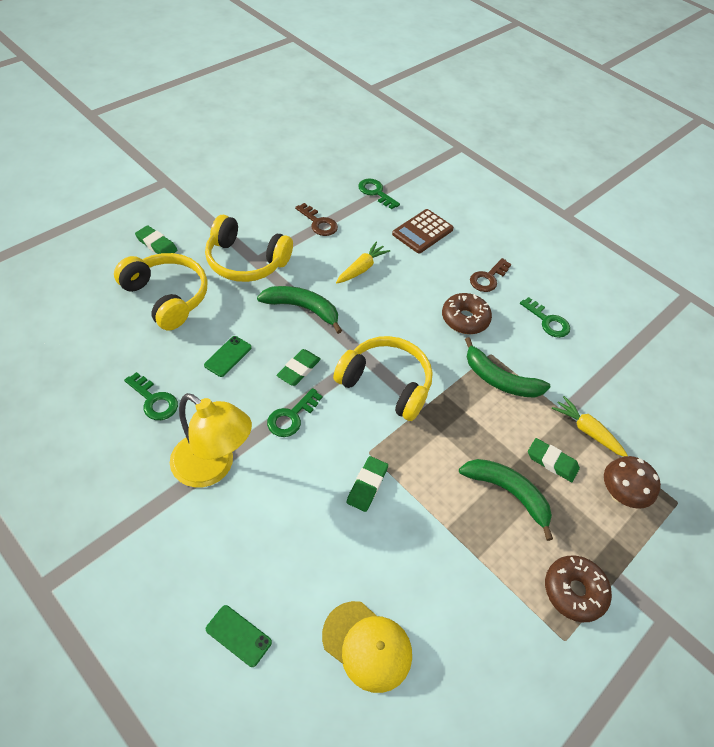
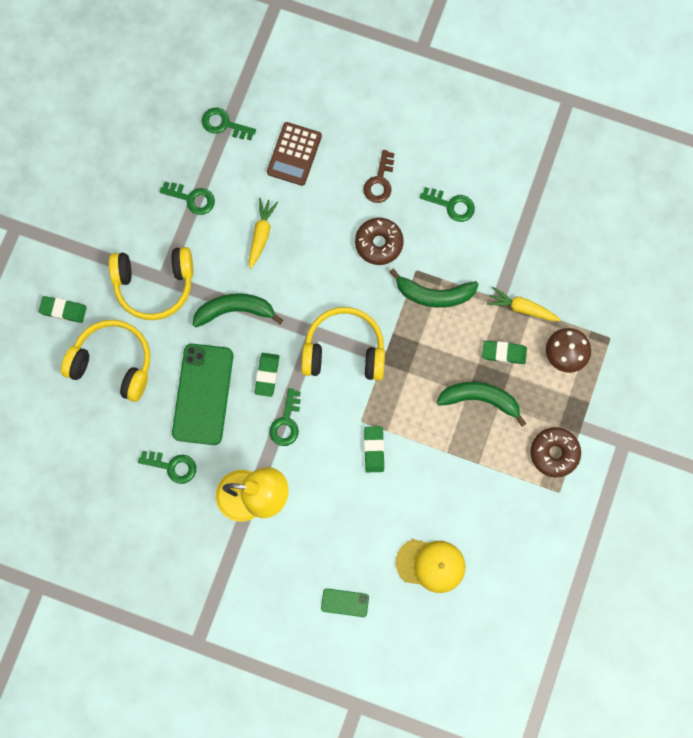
camera: 20 degrees left, 25 degrees up
green phone [204,336,252,377] -> green phone [172,344,233,445], size x2.21
brown key [295,203,338,236] -> green key [160,181,215,215]

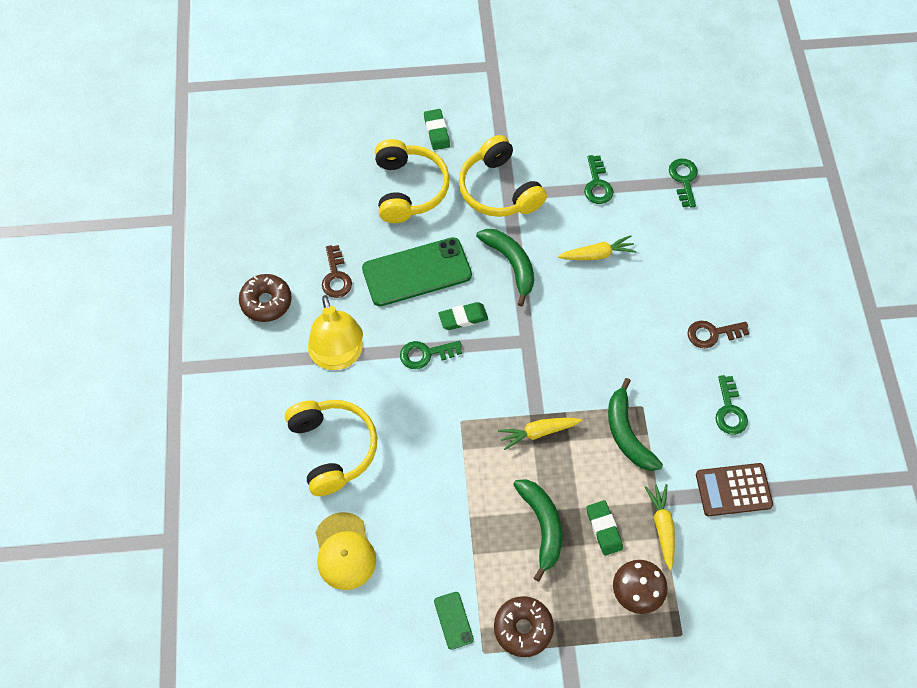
camera: 65 degrees right, 15 degrees down
green key [138,451,196,484] -> brown key [322,245,352,298]
brown calculator [267,122,322,186] -> brown calculator moved to [696,463,773,516]
yellow headphones [301,307,385,381] -> yellow headphones moved to [285,400,377,496]
green phone [321,588,369,617] -> green phone moved to [434,592,474,650]
brown donut [355,218,404,265] -> brown donut moved to [239,274,292,322]
green eraser [364,426,384,472] -> none
none -> yellow carrot [498,418,582,450]

